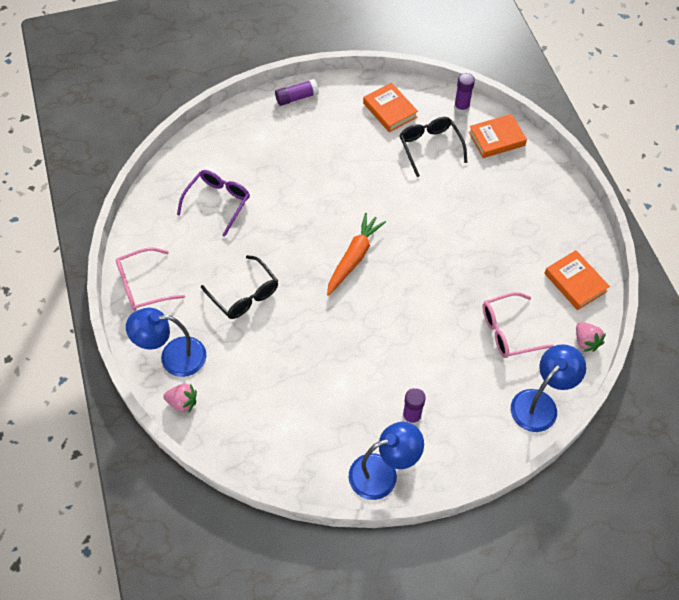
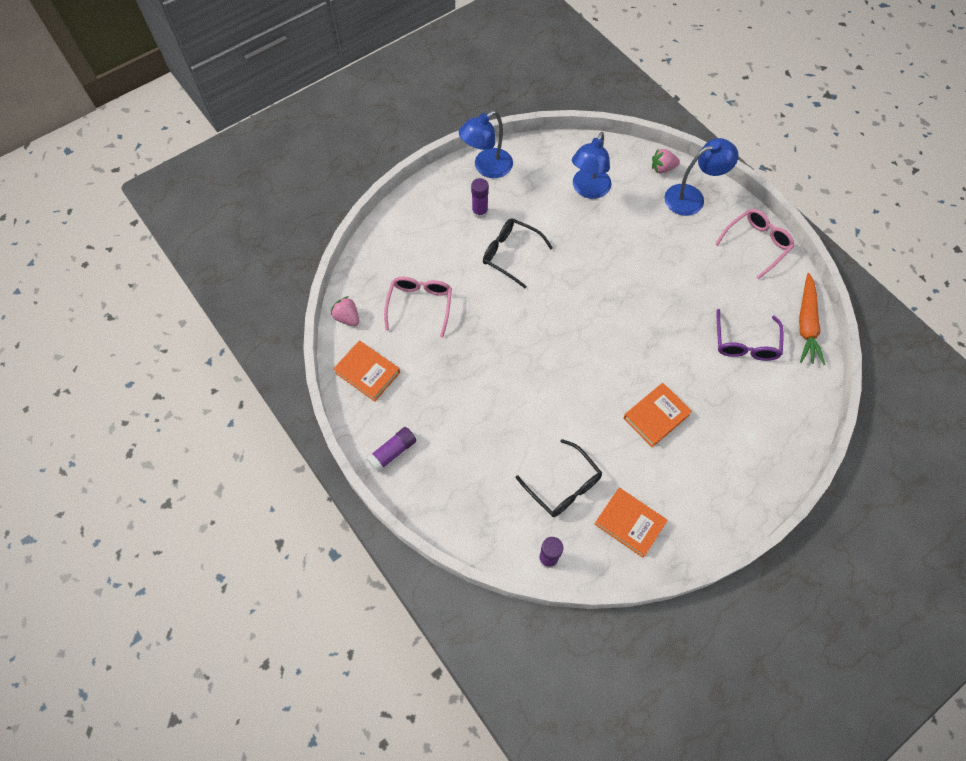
camera: 160 degrees right, 5 degrees up
black glasses [201,255,278,319] -> black glasses moved to [483,218,553,288]
purple glue stick [275,79,319,106] -> purple glue stick moved to [366,427,417,472]
orange carrot [327,213,386,296] -> orange carrot moved to [799,273,825,365]
orange book [469,114,527,158] -> orange book moved to [623,383,692,447]
pink glasses [483,292,554,358] -> pink glasses turned 45 degrees counterclockwise [384,277,452,338]
blue lamp [511,344,586,432] -> blue lamp moved to [572,132,611,199]

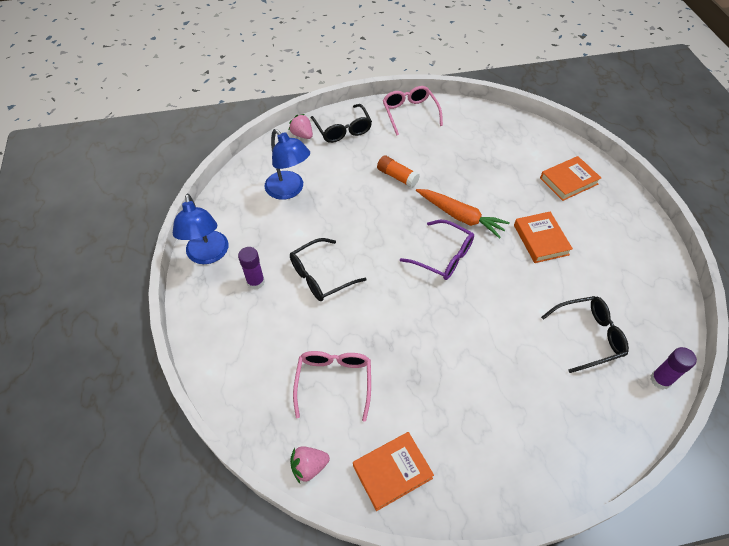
camera: 65 degrees left, 10 degrees down
purple glue stick [366,427,417,472] -> none
pink glasses [384,277,452,338] -> pink glasses turned 60 degrees clockwise [293,351,371,422]
orange book [595,488,668,558] -> orange book moved to [540,156,601,201]
pink strawberry [652,149,680,173] -> pink strawberry turned 120 degrees clockwise [289,114,313,139]
blue lamp [665,138,739,216] -> black glasses [311,104,372,143]
purple glasses [717,309,784,361] -> purple glasses moved to [400,219,474,280]
orange carrot [799,273,825,365] -> orange carrot moved to [416,189,510,239]
none -> orange glue stick [377,155,420,188]

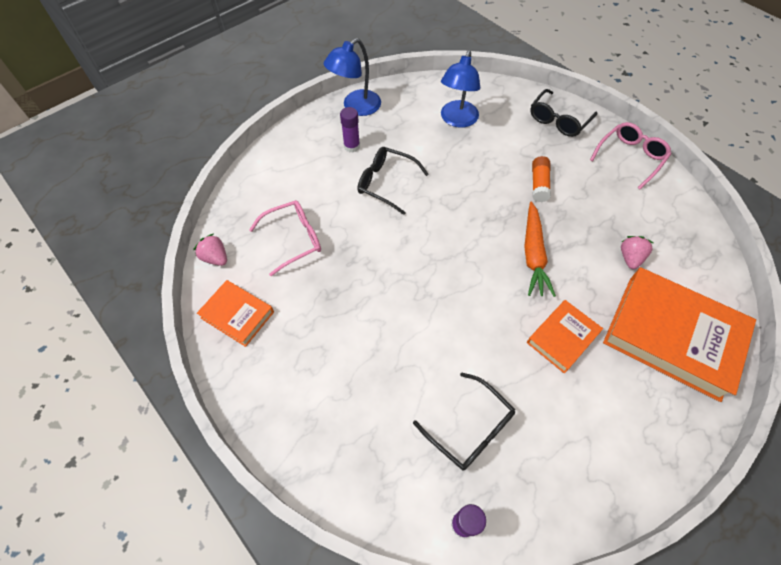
camera: 60 degrees right, 5 degrees up
pink strawberry [289,114,313,139] -> pink strawberry moved to [621,236,653,269]
purple glasses [400,219,474,280] -> none
orange book [540,156,601,201] -> orange book [603,267,756,402], size x1.93

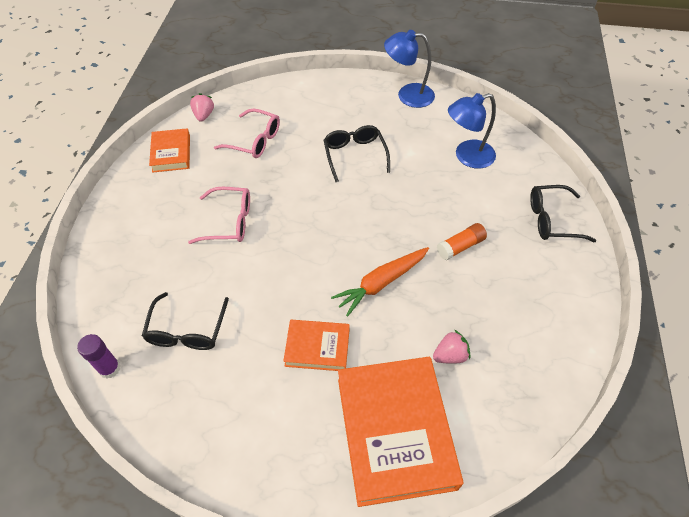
camera: 50 degrees right, 5 degrees down
purple glue stick [340,107,360,152] -> none
pink glasses [590,122,671,189] -> pink glasses moved to [188,187,250,244]

